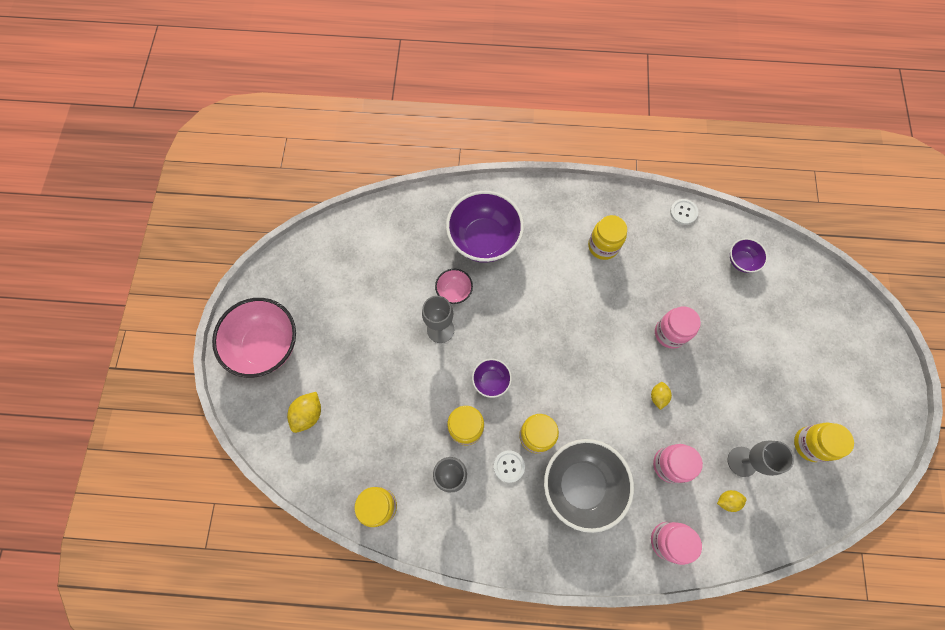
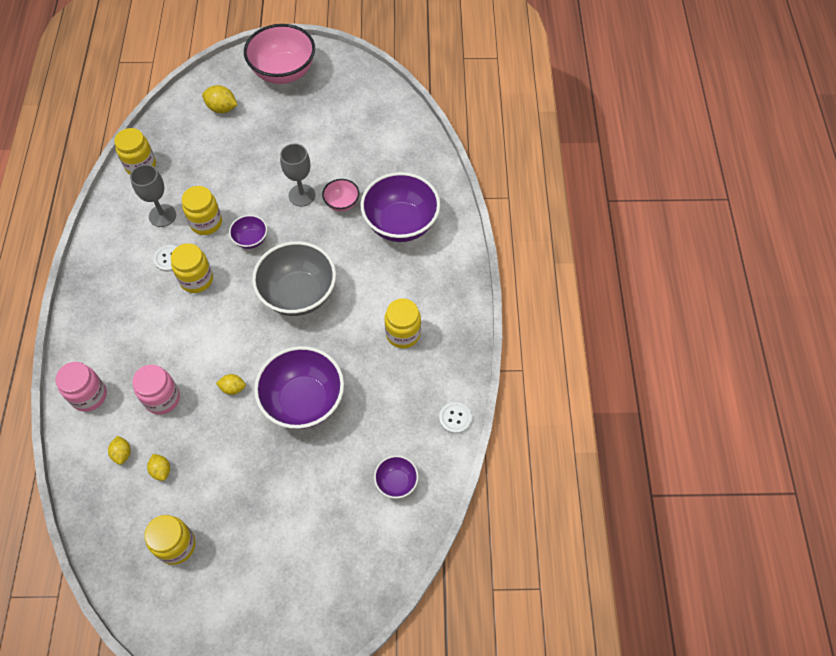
camera: 85 degrees right, 10 degrees down
grey bowl [544,439,634,533] -> grey bowl moved to [252,241,336,316]
pink jar [655,306,701,349] -> purple bowl [254,346,344,429]
grey goblet [728,441,794,477] -> yellow lemon [147,454,170,481]

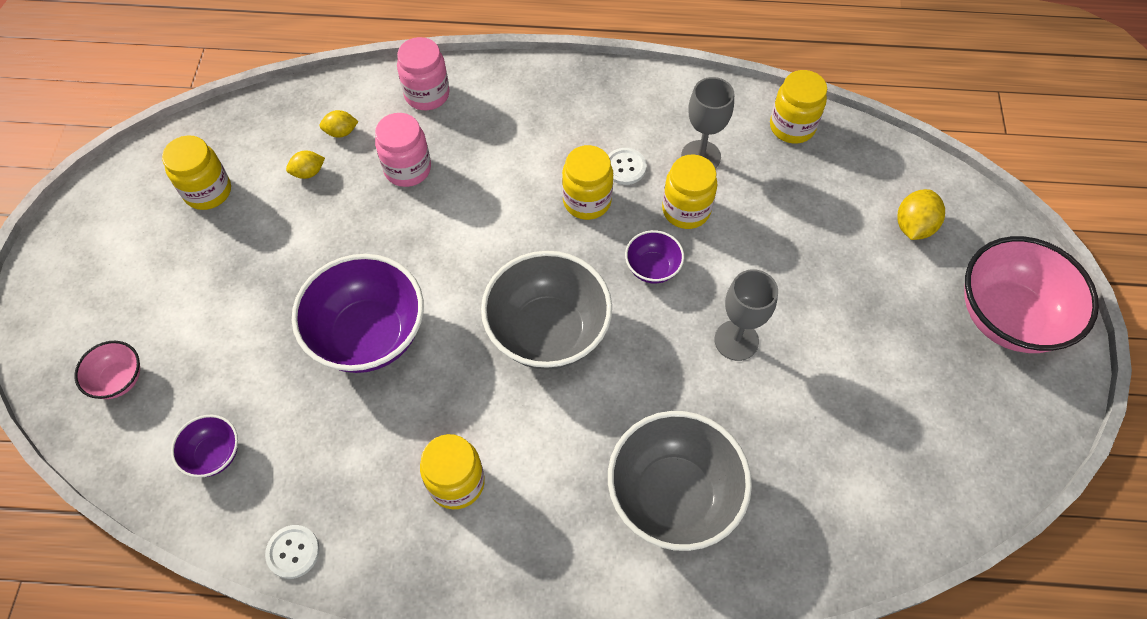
camera: 95 degrees right, 0 degrees up
yellow lemon [216,374,246,395] -> none
pink bowl [322,179,360,212] -> pink bowl moved to [74,341,140,399]
purple bowl [360,172,440,242] -> grey bowl [608,411,752,551]

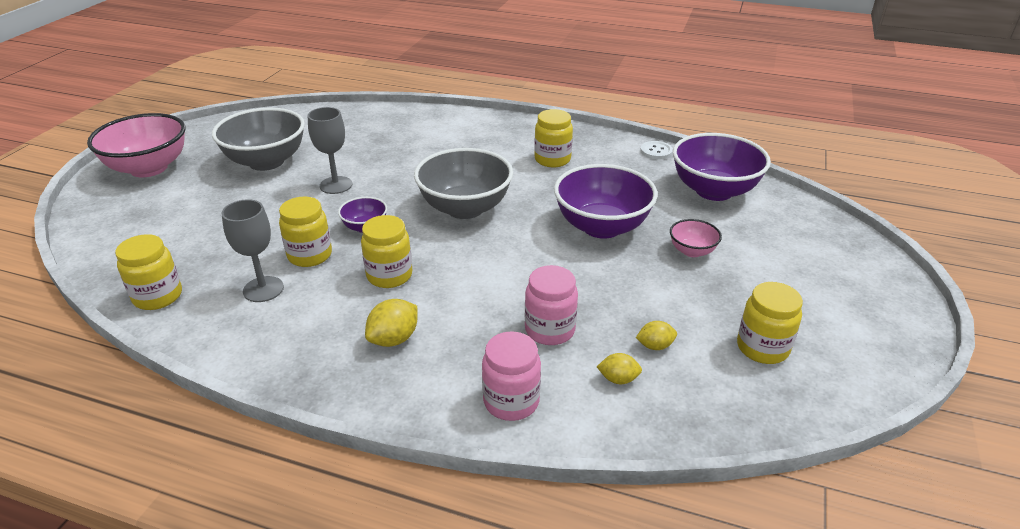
camera: 165 degrees left, 25 degrees down
pink bowl [74,341,140,399] -> pink bowl moved to [670,219,722,257]
purple bowl [171,415,238,478] -> purple bowl [673,133,771,201], size x2.07
white button [608,148,647,185] -> none
grey bowl [608,411,752,551] -> grey bowl moved to [212,108,305,171]
yellow lemon [897,189,945,240] -> yellow lemon moved to [365,299,418,347]

